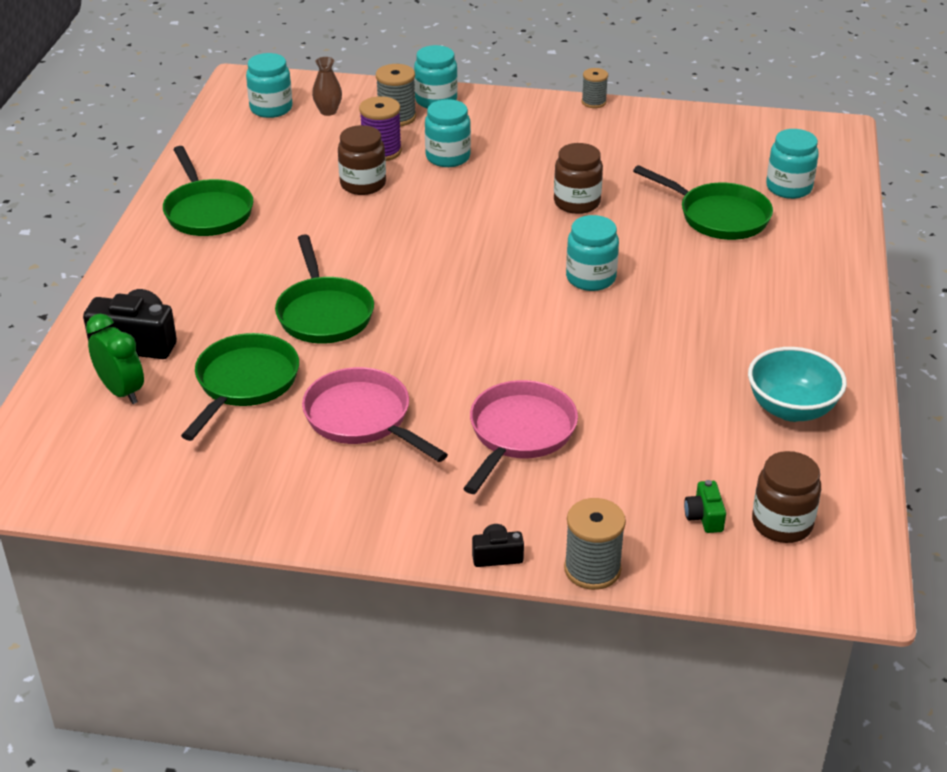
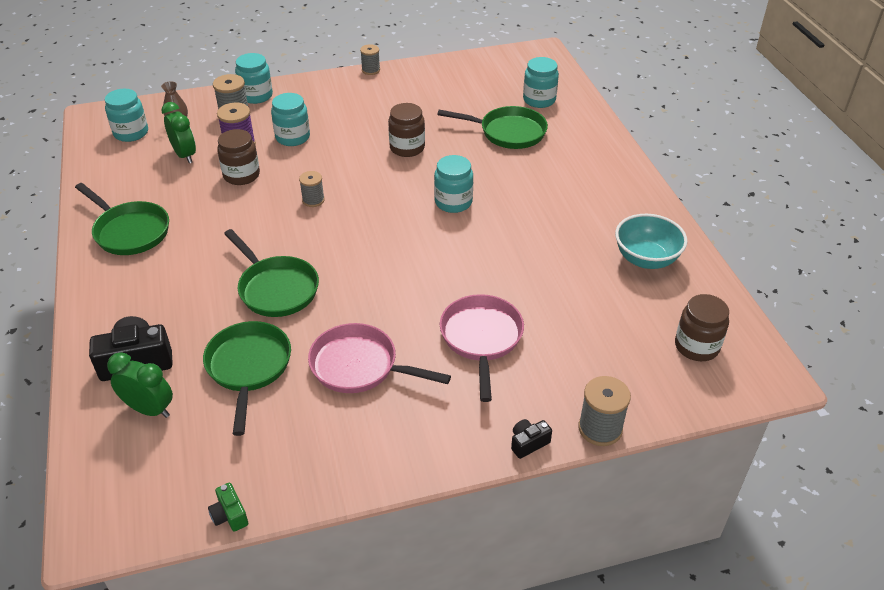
camera: 25 degrees left, 5 degrees up
green camera [684,480,726,533] -> green camera moved to [208,483,248,532]
none -> green clock [161,102,196,163]
none -> grey spool [299,171,325,207]

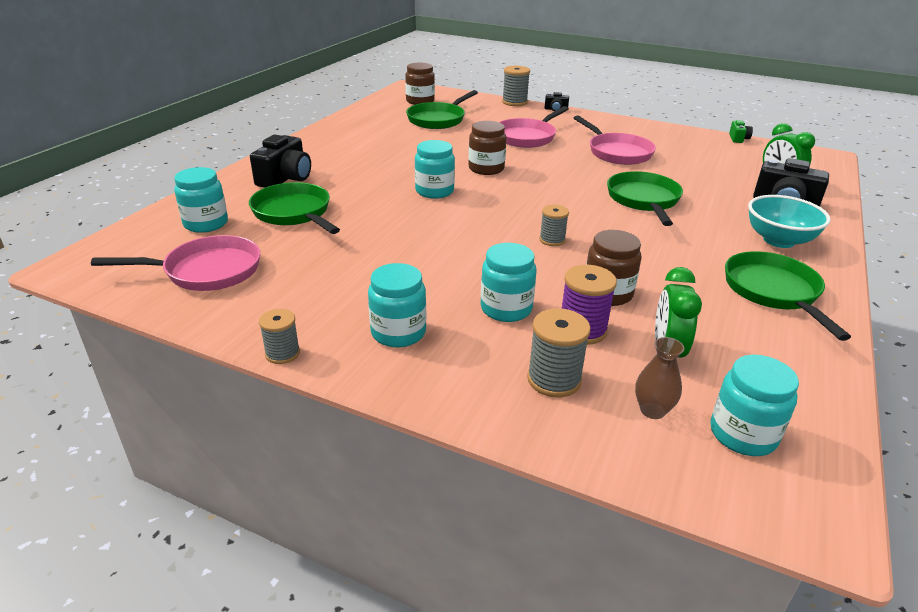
camera: 140 degrees left, 10 degrees down
green pan [203,321,291,436] -> green pan moved to [406,90,478,129]
turquoise jar [235,53,273,104] -> turquoise jar moved to [368,263,426,347]
brown jar [388,103,425,157] -> brown jar moved to [468,121,506,175]
turquoise bowl [615,214,687,269] -> turquoise bowl moved to [748,195,830,248]
none -> pink pan [91,235,260,291]
none -> black camera [250,135,311,188]

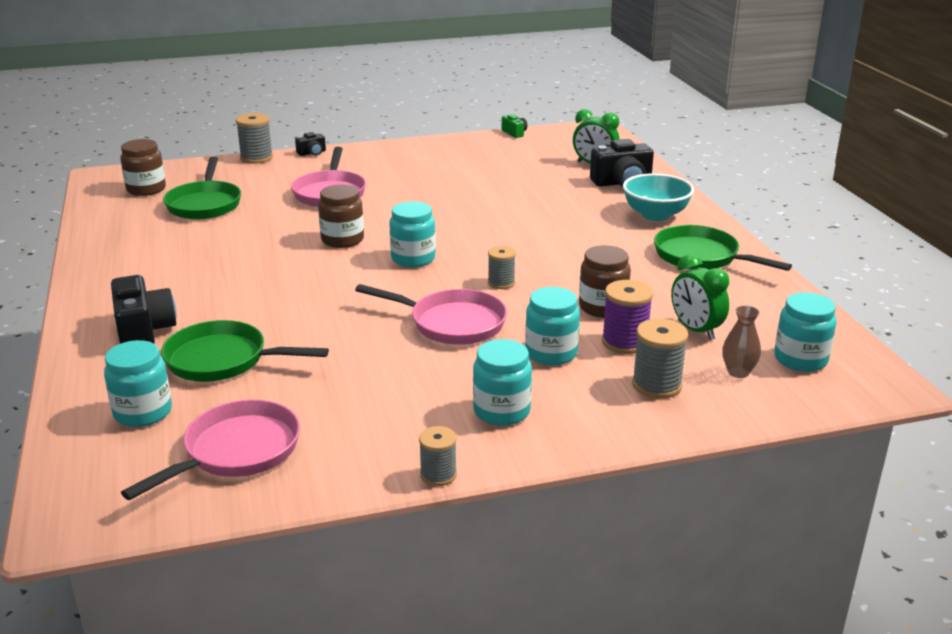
camera: 40 degrees left, 5 degrees down
turquoise jar [415,140,455,199] -> turquoise jar moved to [389,201,436,267]
pink pan [574,115,656,165] -> pink pan moved to [355,284,507,345]
green pan [607,171,683,226] -> none

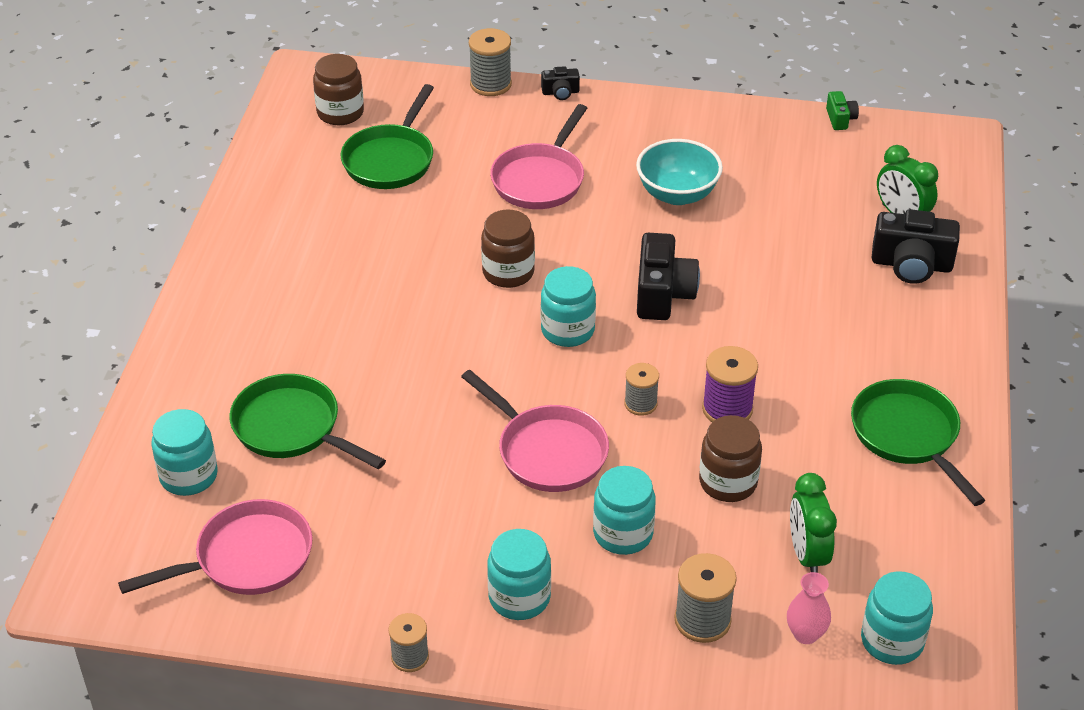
camera: 25 degrees right, 15 degrees up
black camera [111,275,177,344] -> black camera moved to [637,233,700,320]
purple spool [602,280,653,354] -> purple spool moved to [702,346,758,422]
turquoise bowl [623,173,694,221] -> turquoise bowl moved to [636,139,723,205]
brown vase [722,305,761,378] -> pink vase [787,572,831,644]

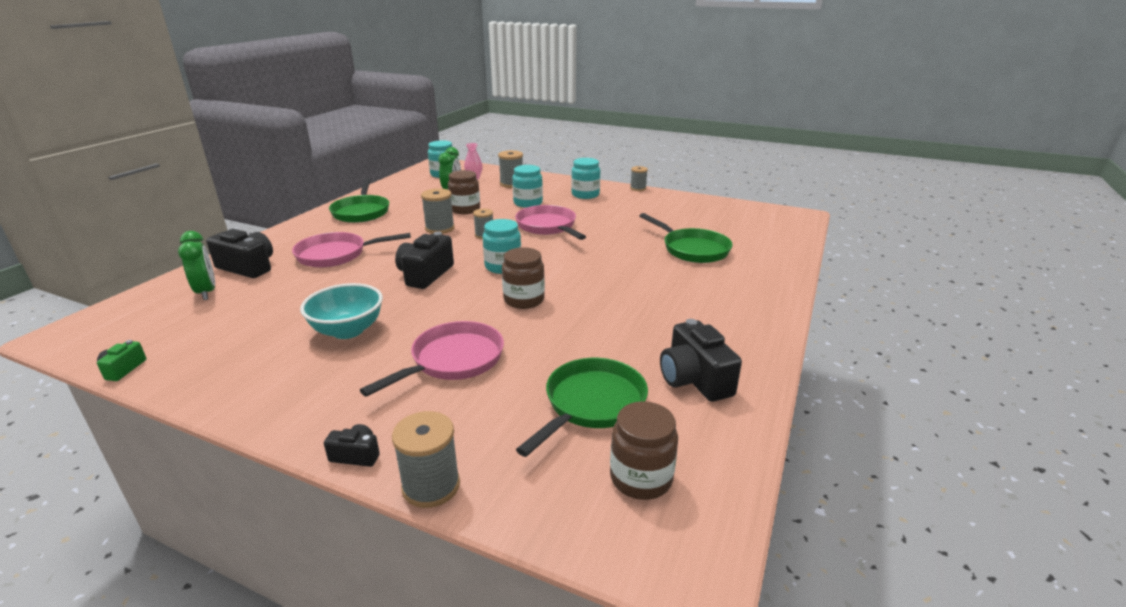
camera: 165 degrees left, 15 degrees down
pink pan [118,499,313,595] -> pink pan moved to [292,232,411,268]
turquoise jar [151,409,218,496] -> none
purple spool [702,346,758,422] -> grey spool [421,188,455,234]
none -> black camera [660,319,742,402]

